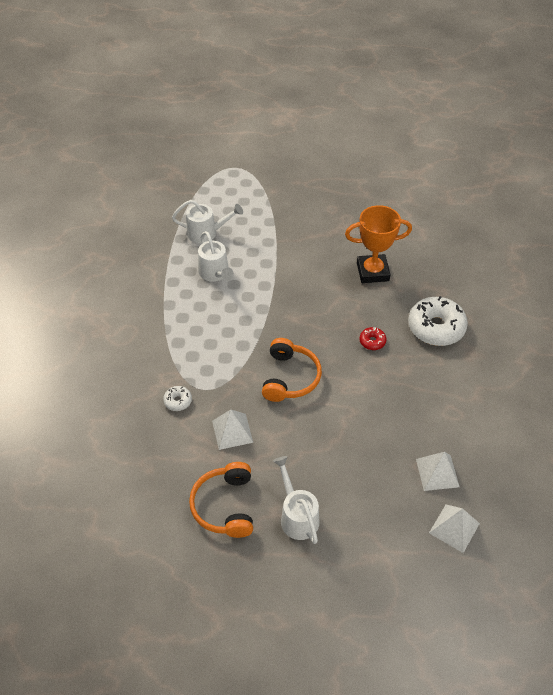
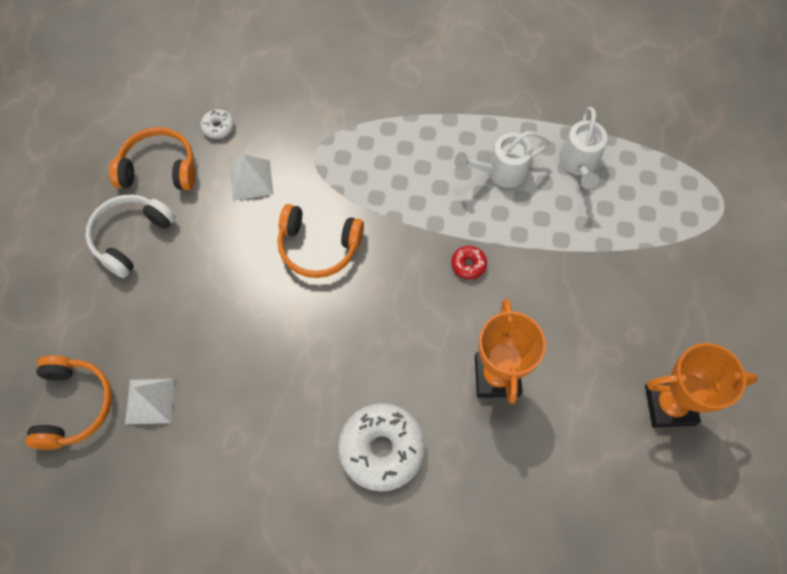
camera: 95 degrees right, 15 degrees up
white donut [163,386,192,411] -> white donut moved to [201,109,234,139]
white watering can [273,456,320,544] -> white headphones [85,194,176,278]
red donut [359,327,387,350] -> red donut moved to [451,246,487,279]
white pyramid [429,504,480,553] -> orange headphones [26,355,112,450]
none -> orange trophy [645,343,758,428]

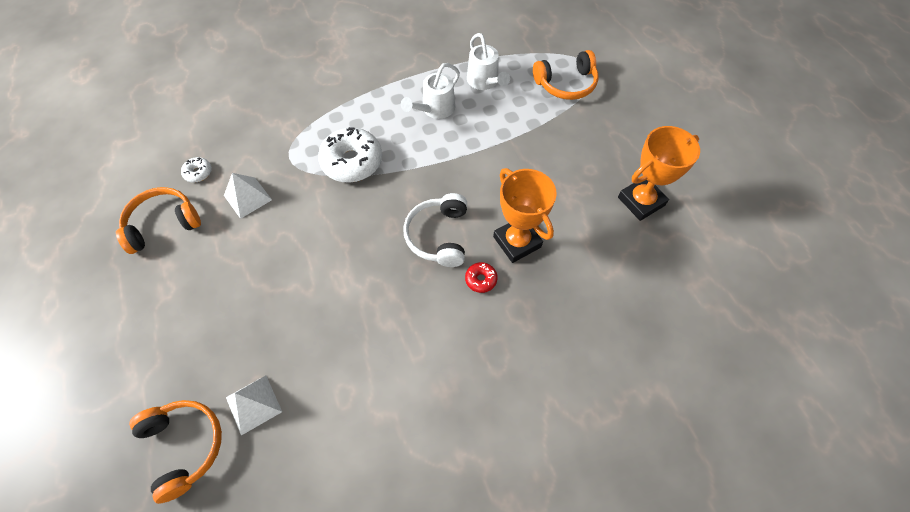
camera: 30 degrees left, 5 degrees down
white headphones [85,194,176,278] -> white headphones moved to [403,193,467,267]
orange headphones [278,204,364,278] -> orange headphones moved to [533,50,598,100]
white donut [338,403,425,492] -> white donut moved to [318,127,382,183]
red donut [451,246,487,279] -> red donut moved to [465,262,498,293]

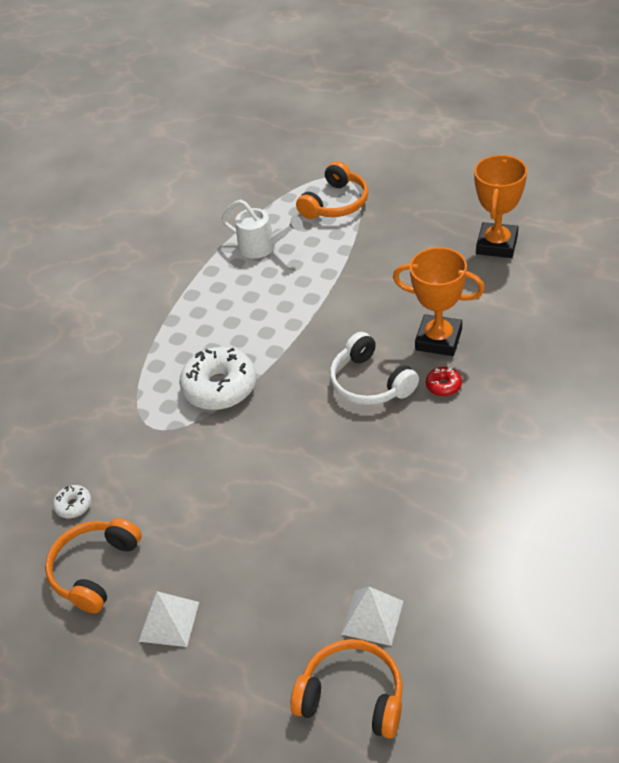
camera: 35 degrees left, 15 degrees down
white pyramid [224,173,272,219] -> white pyramid moved to [139,591,199,647]
white watering can [401,63,460,119] -> none

